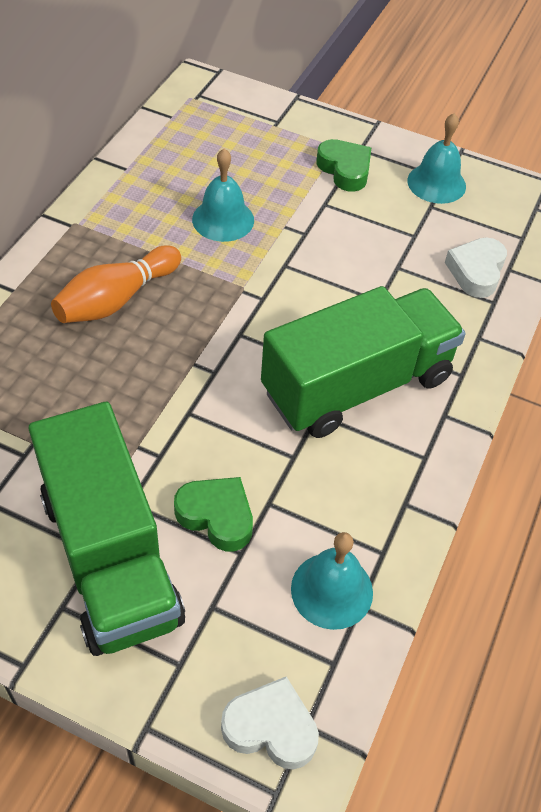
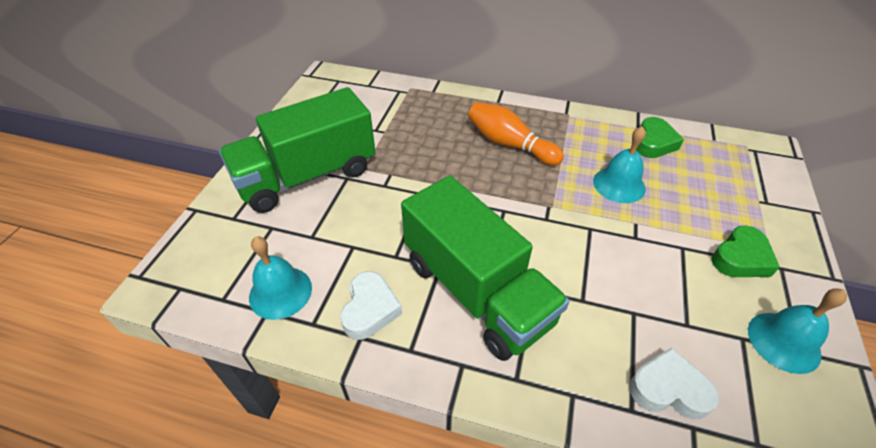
camera: 85 degrees right, 5 degrees down
green heart [174,477,253,551] -> green heart moved to [636,117,684,158]
white heart [221,676,319,769] -> white heart moved to [340,271,402,340]

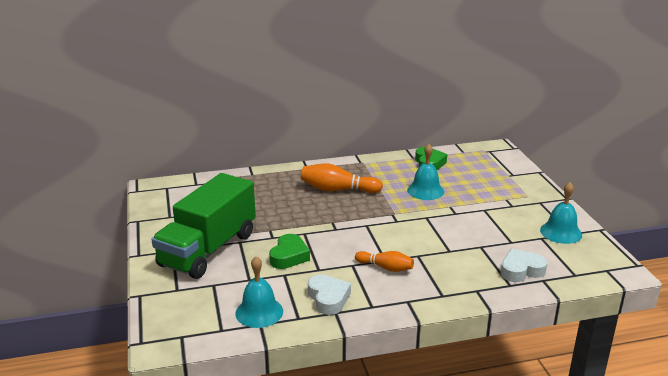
camera: 30 degrees left, 20 degrees down
green truck [401,175,569,361] -> orange bowling pin [355,251,414,272]
green heart [712,225,780,277] -> green heart moved to [269,234,310,269]

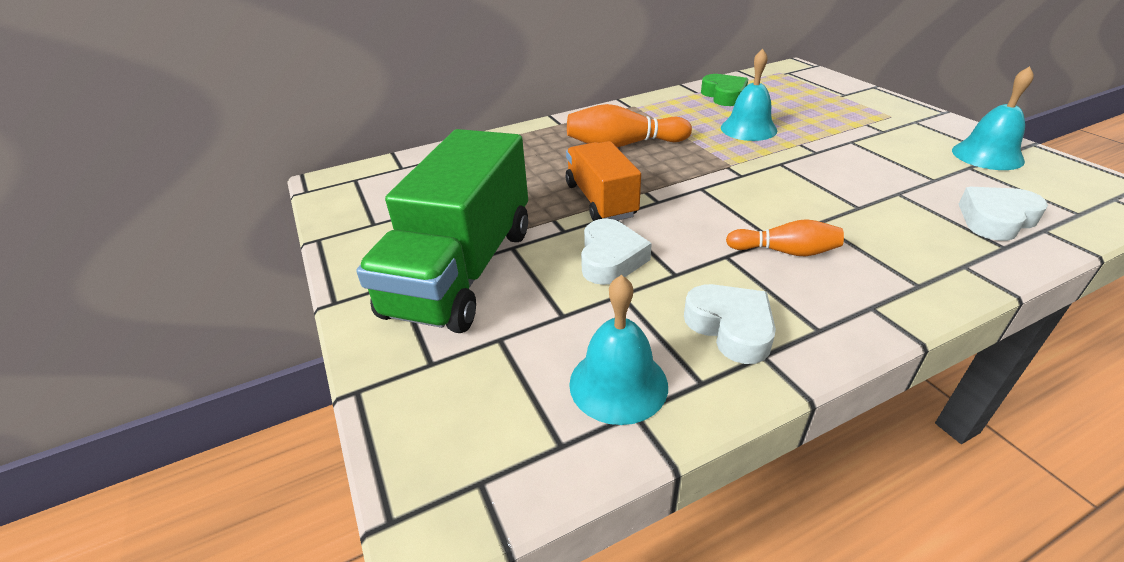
camera: 10 degrees left, 10 degrees up
green heart [269,234,310,269] -> white heart [581,219,652,285]
none -> orange truck [566,141,641,221]

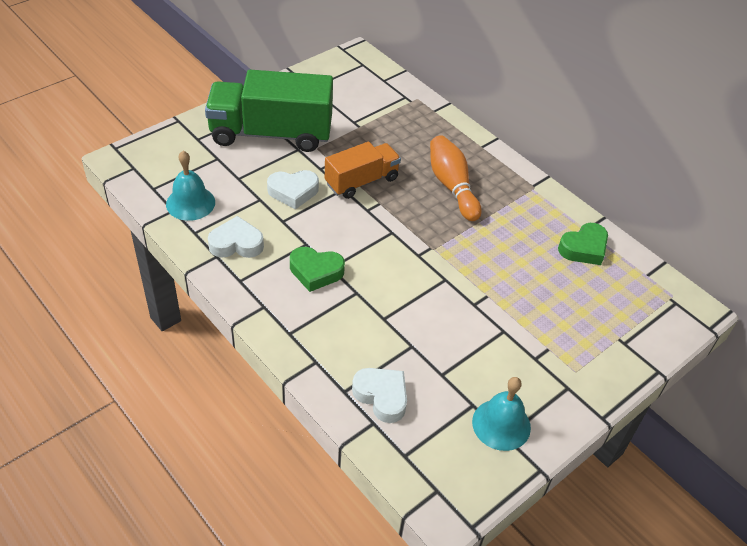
camera: 70 degrees right, 10 degrees up
white heart [684,284,776,364] -> white heart turned 135 degrees counterclockwise [208,216,264,258]
turquoise bell [721,49,777,141] -> none
orange bowling pin [726,219,844,256] -> green heart [290,247,345,292]

